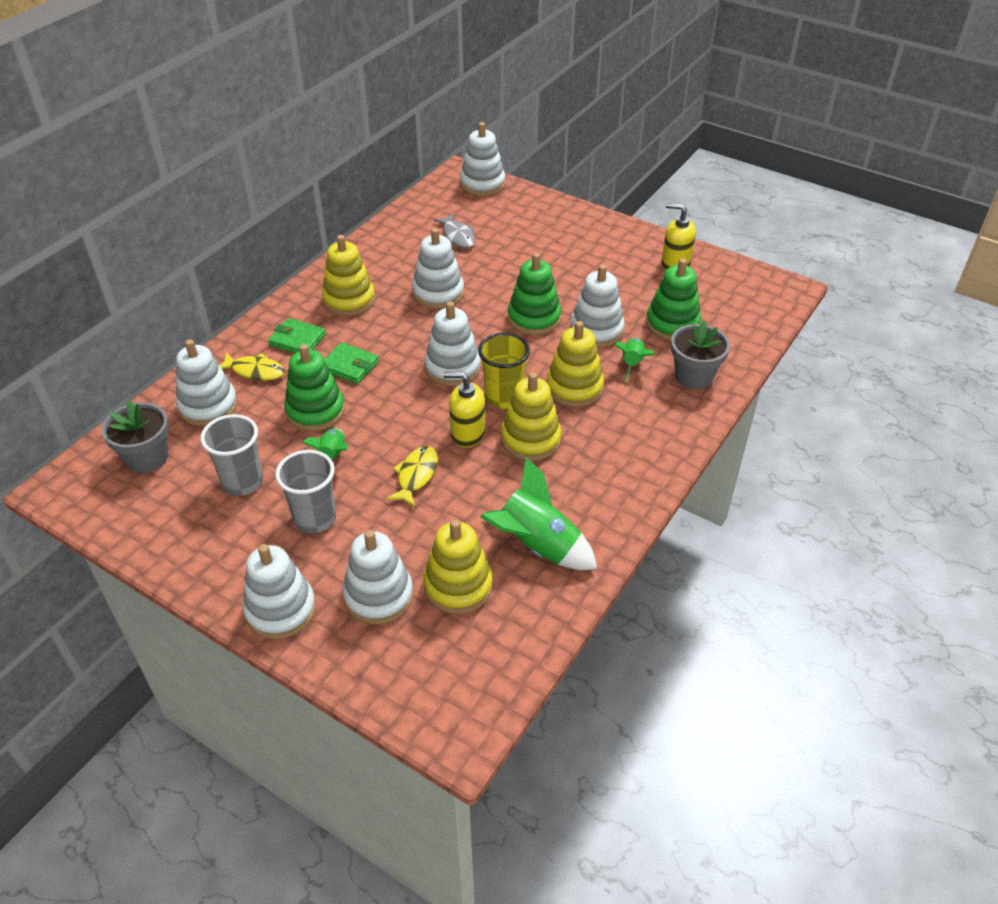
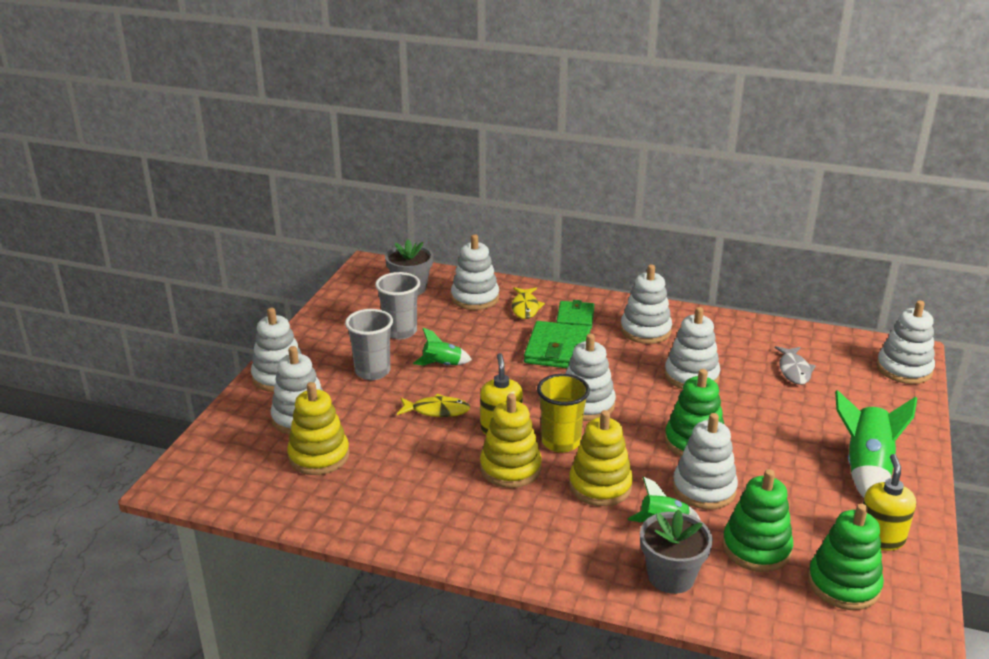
camera: 75 degrees right, 15 degrees down
green stacking toy [284,344,345,431] -> green stacking toy moved to [808,504,884,610]
yellow stacking toy [322,235,375,316] -> white stacking toy [621,265,672,344]
green wallet [324,342,379,384] -> green wallet [524,321,591,368], size x1.54
grey fish [433,213,475,248] -> grey fish turned 45 degrees counterclockwise [775,346,816,385]
green rocket [480,457,597,570] -> green rocket moved to [835,390,917,498]

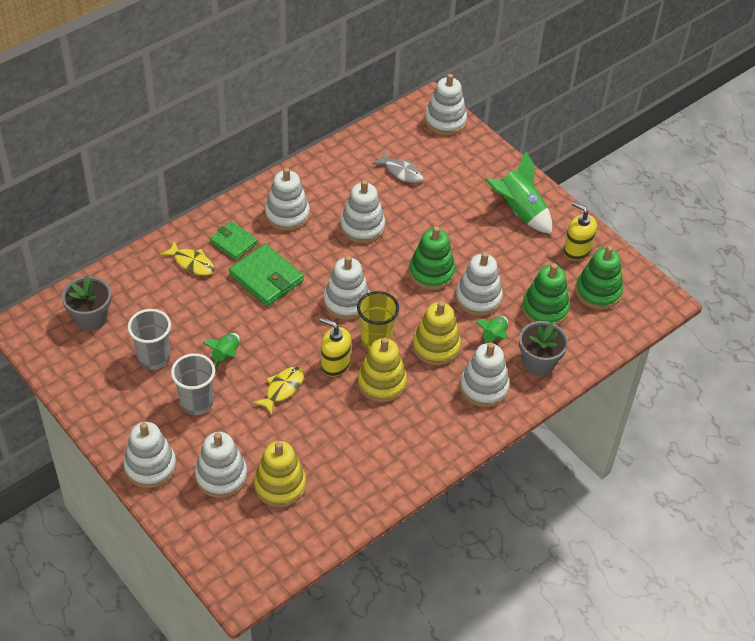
camera: 60 degrees left, 20 degrees up
white stacking toy [451,234,499,310] -> white stacking toy moved to [460,343,510,407]

